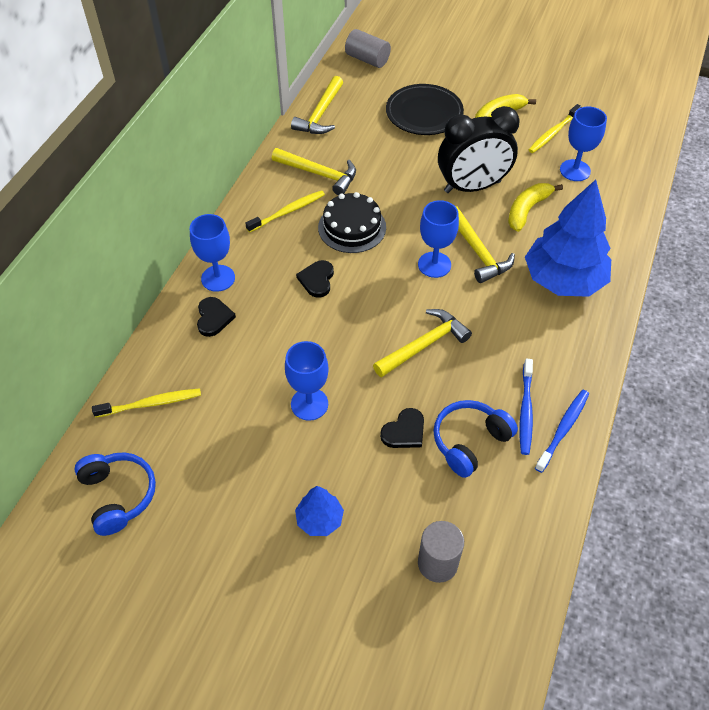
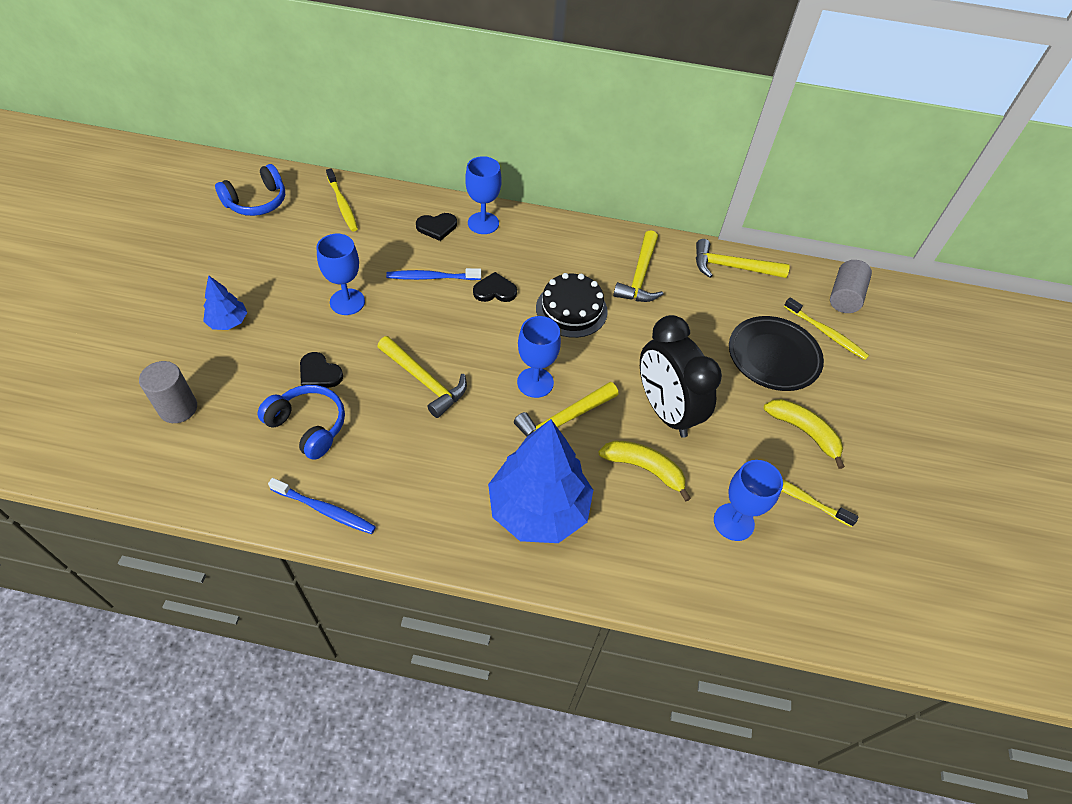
camera: 75 degrees right, 0 degrees up
yellow toothbrush [245,190,325,233] -> yellow toothbrush moved to [784,297,869,360]
blue toothbrush [520,359,533,455] -> blue toothbrush moved to [386,268,481,280]

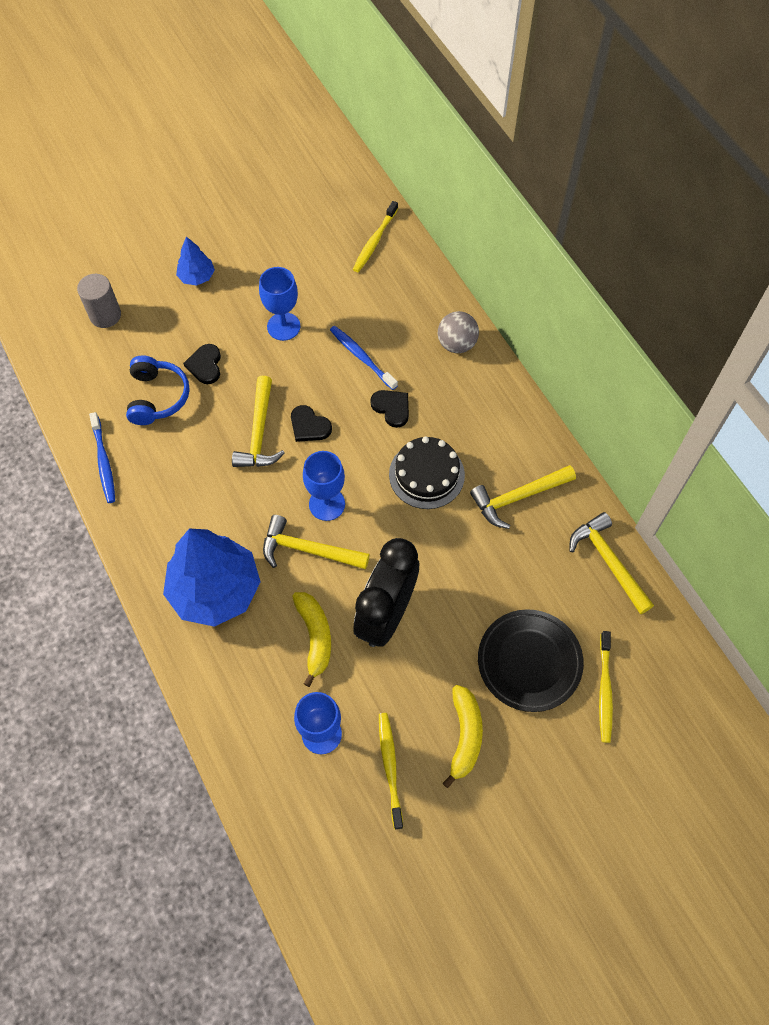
camera: 55 degrees right, 10 degrees up
blue headphones [215,164,285,216] -> none
black heart [416,213,457,241] -> black heart moved to [291,405,332,442]
blue goblet [465,156,502,234] -> grey ball [438,311,479,353]
grey cylinder [830,260,872,313] -> none

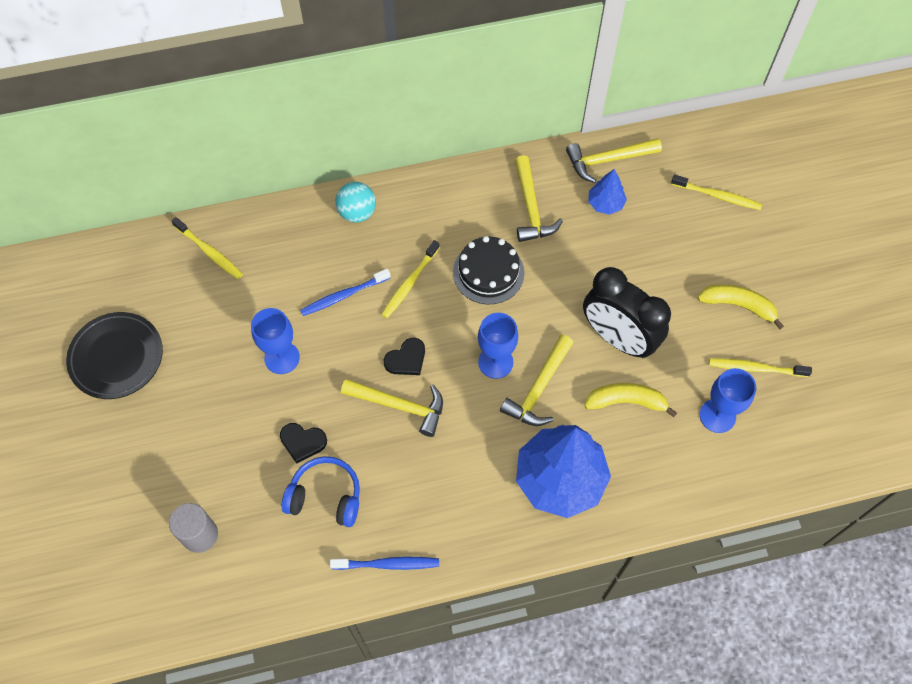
camera: 75 degrees left, 0 degrees up
blue tree [176,236,215,286] -> blue tree moved to [588,169,627,215]
black heart [370,390,409,428] -> yellow toothbrush [381,240,440,318]
grey ball [438,311,479,353] -> turquoise ball [335,182,376,223]
black plate [478,609,584,712] -> black plate moved to [66,312,163,399]

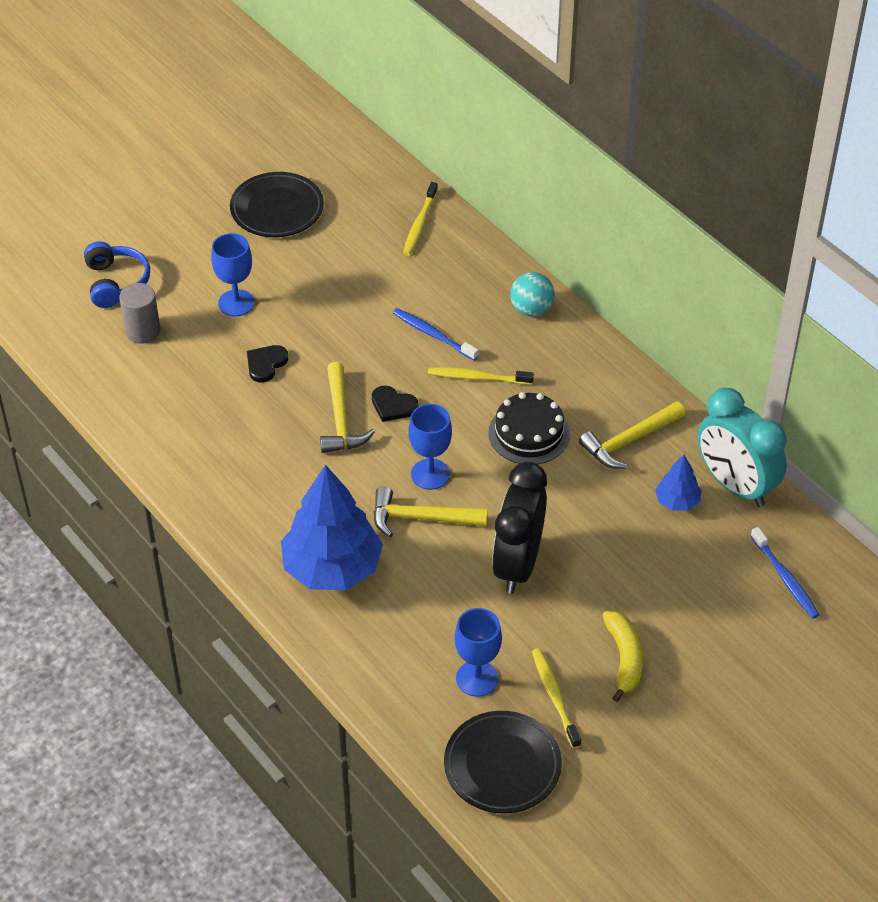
camera: 65 degrees right, 15 degrees down
blue goblet [251,308,300,374] -> blue goblet moved to [211,233,255,316]
black heart [280,423,327,464] -> black heart turned 45 degrees clockwise [247,345,288,382]
blue headphones [282,456,360,527] -> blue headphones moved to [84,241,150,308]
blue toothbrush [330,556,439,570] -> blue toothbrush moved to [751,527,819,619]
yellow hammer [566,138,662,183] -> turquoise clock [697,388,787,507]
yellow banana [584,383,677,417] -> none
yellow toothbrush [671,174,762,210] -> none
none -> black plate [444,711,562,813]

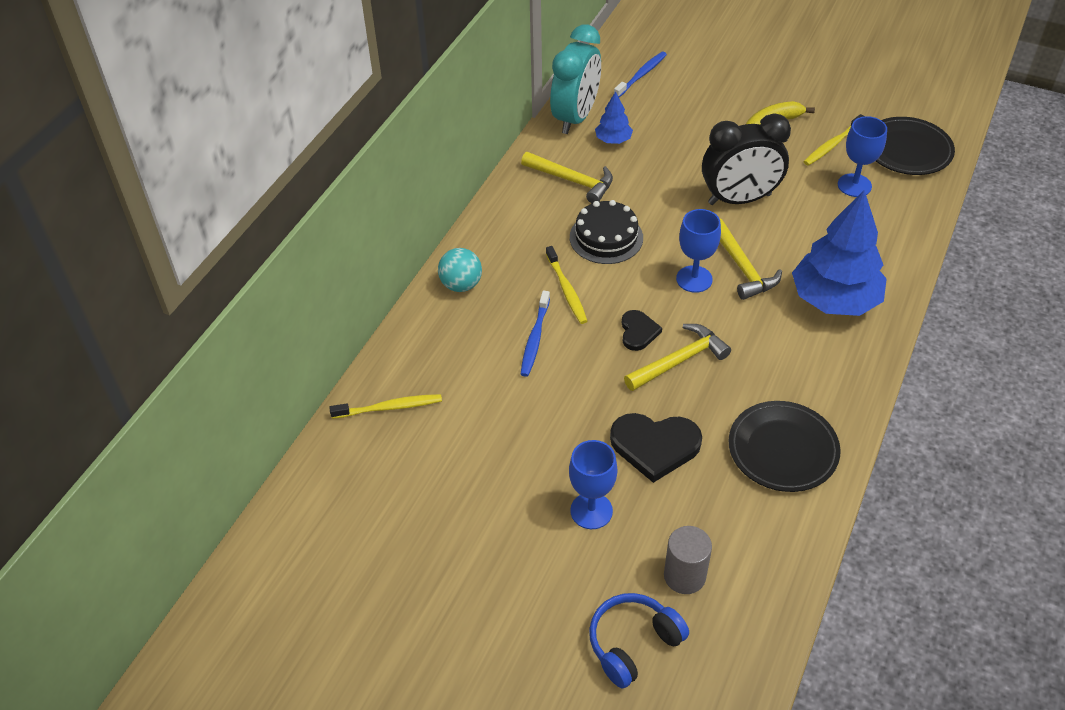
camera: 115 degrees left, 0 degrees up
black plate [230,172,324,237] -> black plate moved to [728,401,841,492]
black heart [247,345,288,382] -> black heart [610,413,702,483], size x1.72

